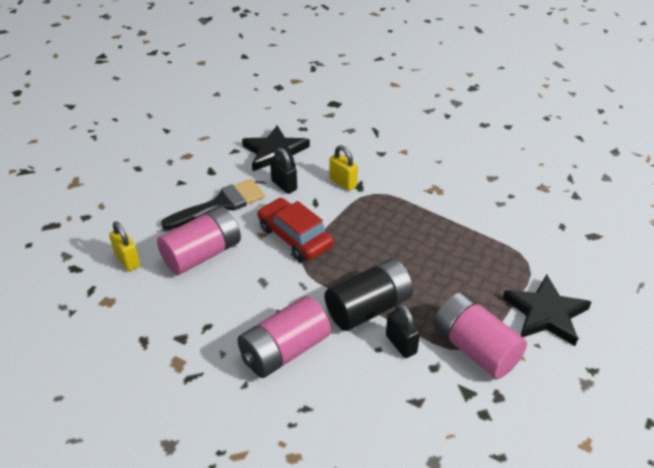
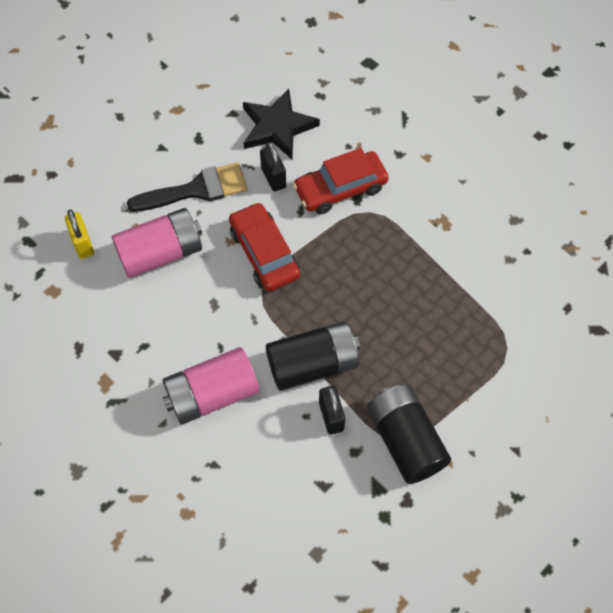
camera: 15 degrees right, 20 degrees up
yellow padlock [329,145,358,191] -> red car [293,148,389,214]
pink battery [433,292,527,379] -> black battery [367,384,451,484]
black star [503,274,591,346] -> none

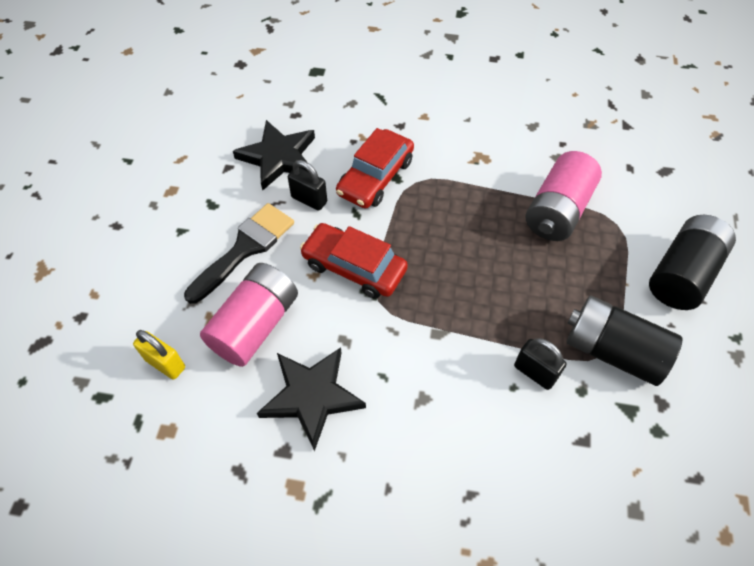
camera: 35 degrees left, 5 degrees down
pink battery [163,347,259,425] -> pink battery moved to [525,151,602,241]
black battery [266,321,360,391] -> black battery moved to [649,215,736,310]
none -> black star [257,347,366,451]

